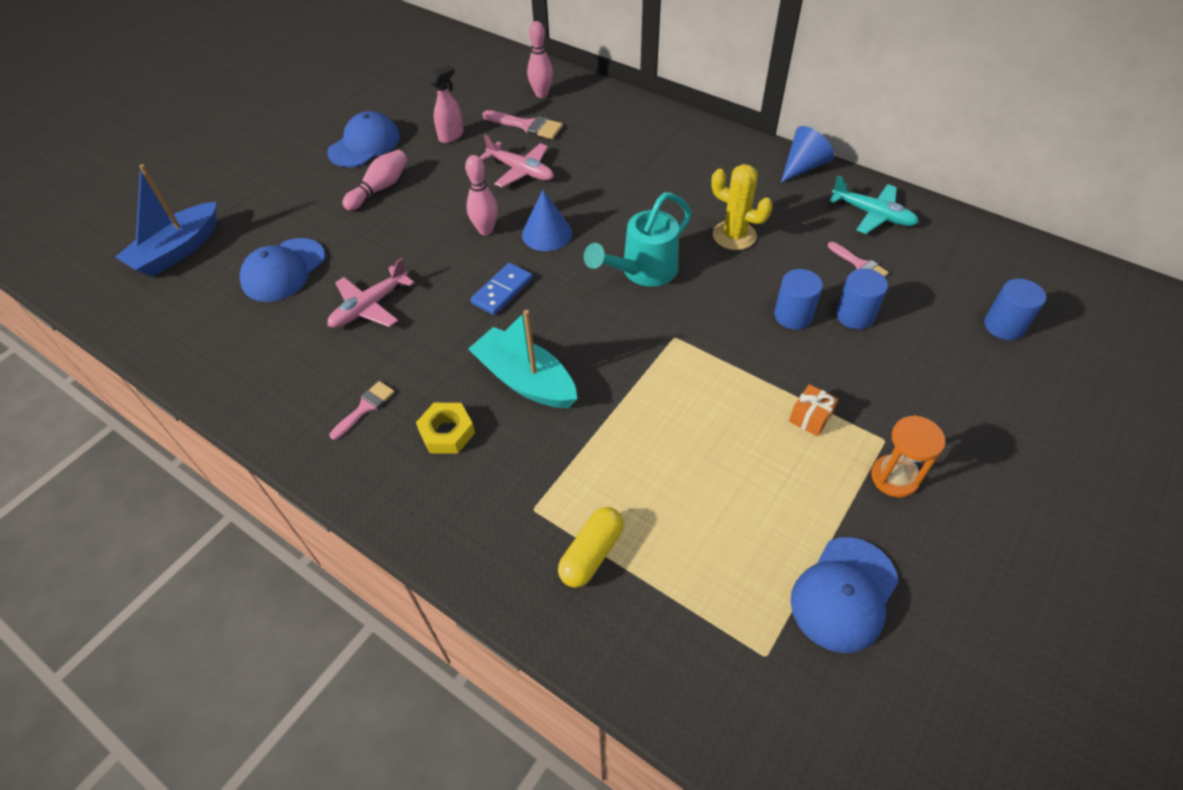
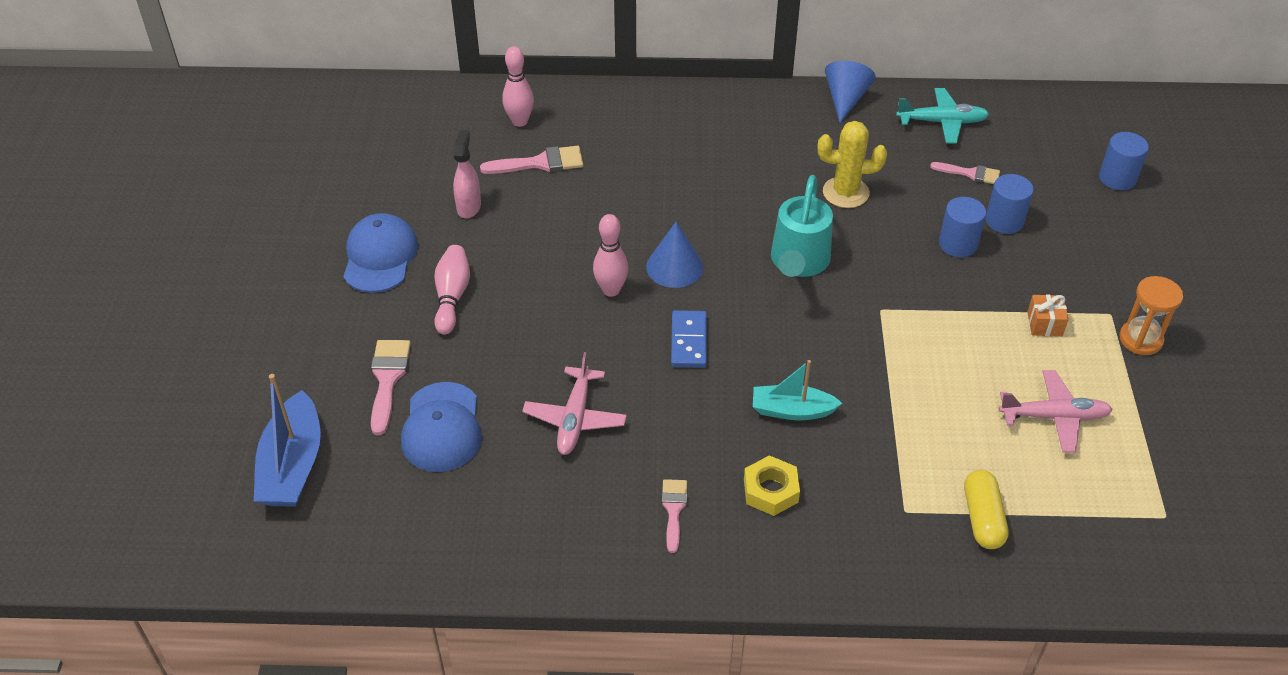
camera: 35 degrees left, 5 degrees down
turquoise boat [468,310,577,408] -> turquoise boat [753,360,842,420], size x0.66
pink plane [480,134,554,187] -> pink plane moved to [999,370,1113,453]
blue cap [791,537,899,653] -> none
none -> pink brush [371,340,411,435]

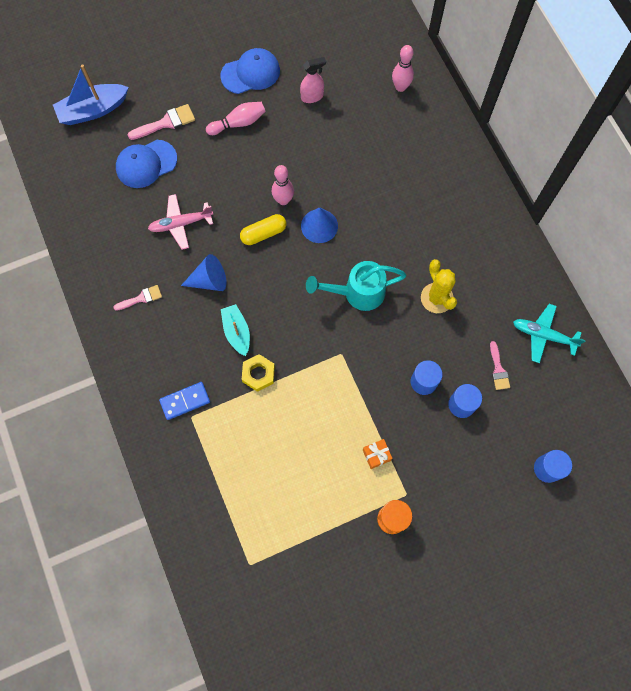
camera: 65 degrees right, 25 degrees up
pink brush [480,146,583,174] -> none
blue domino [671,310,707,368] -> blue domino moved to [159,382,210,420]
yellow nut [744,455,800,516] -> yellow nut moved to [242,354,275,392]
blue cone [825,61,876,123] -> blue cone moved to [181,254,227,291]
turquoise plane [896,88,989,143] -> turquoise plane turned 135 degrees clockwise [513,304,586,363]
yellow capsule [964,469,1009,549] -> yellow capsule moved to [240,214,286,245]
pink plane [999,370,1113,453] -> none

